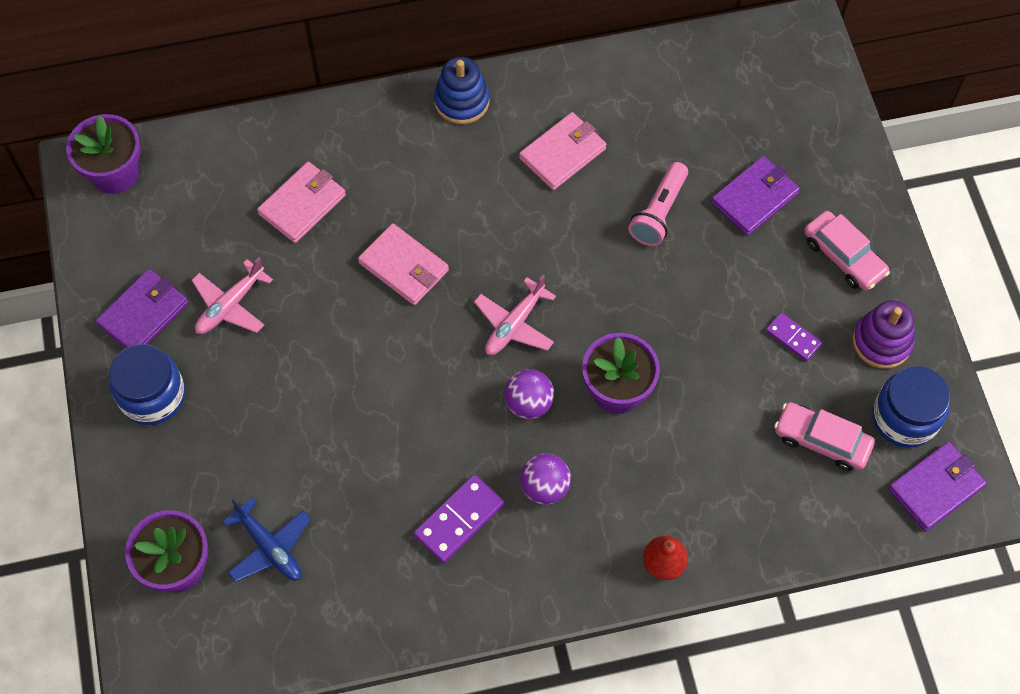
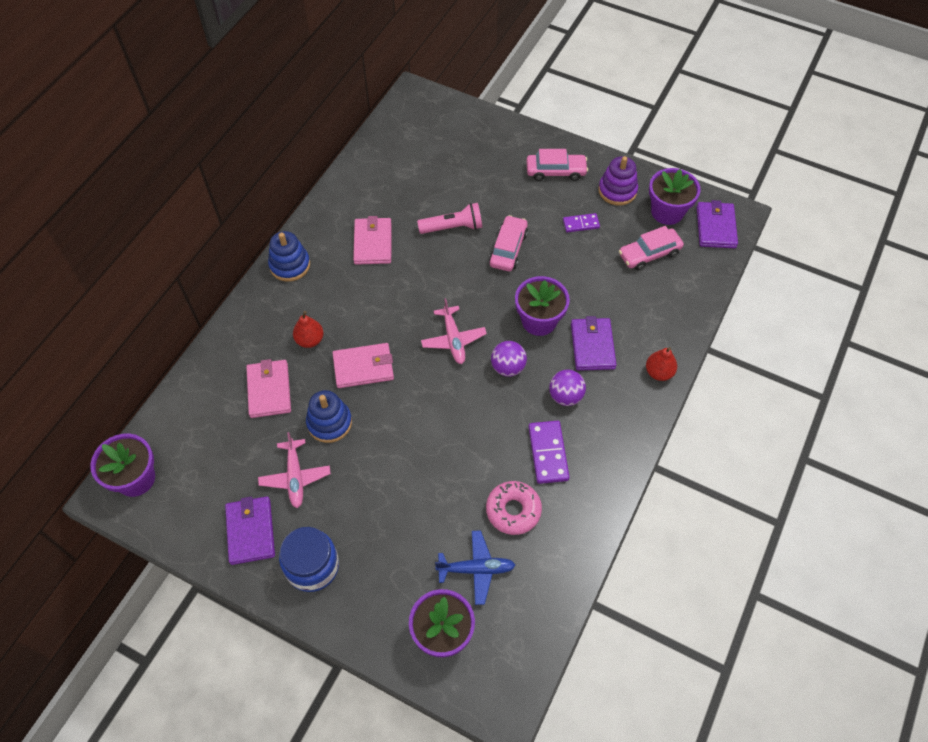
camera: 50 degrees left, 5 degrees down
pink flashlight [628,162,688,246] -> pink flashlight turned 75 degrees counterclockwise [417,203,482,234]
purple wallet [711,156,800,236] -> purple wallet moved to [571,316,617,371]
blue jar [873,366,950,448] -> purple flower pot [649,168,700,225]
none -> red pear [293,311,323,348]
none -> blue stacking toy [306,390,352,443]
none -> pink donut [486,481,542,535]
none -> pink car [489,215,528,271]

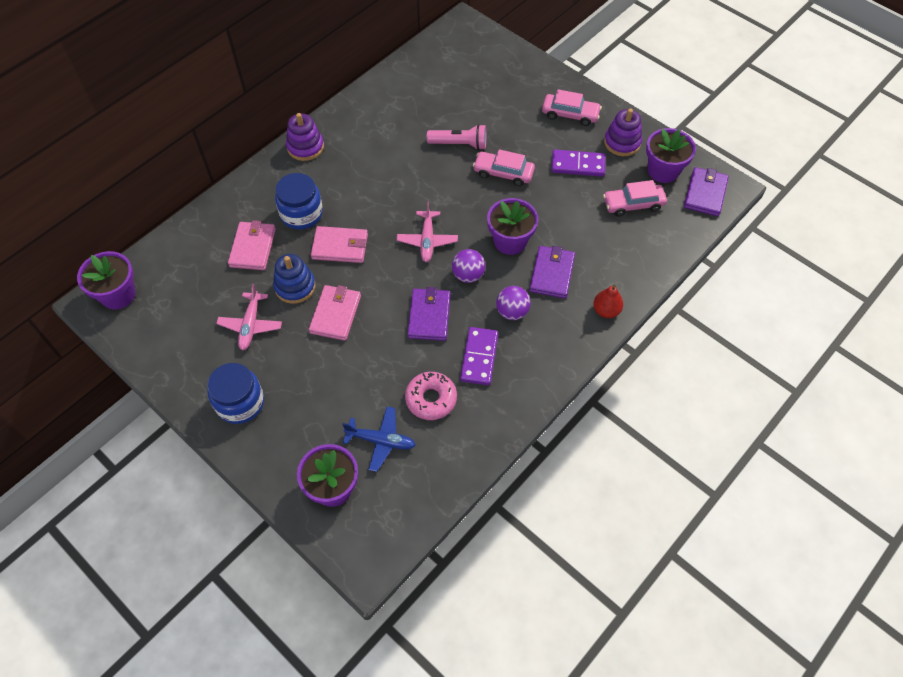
camera: 15 degrees right, 0 degrees up
purple wallet [225,496,275,565] -> purple wallet moved to [408,287,451,341]
blue stacking toy [268,231,310,282] -> purple stacking toy [286,113,324,161]
red pear [293,311,323,348] -> blue jar [275,173,323,229]
pink wallet [353,216,391,265] -> pink wallet moved to [309,285,361,341]
pink car [489,215,528,271] -> pink car turned 105 degrees counterclockwise [473,149,535,186]
purple domino [563,213,600,233] -> purple domino [551,150,605,177], size x1.61

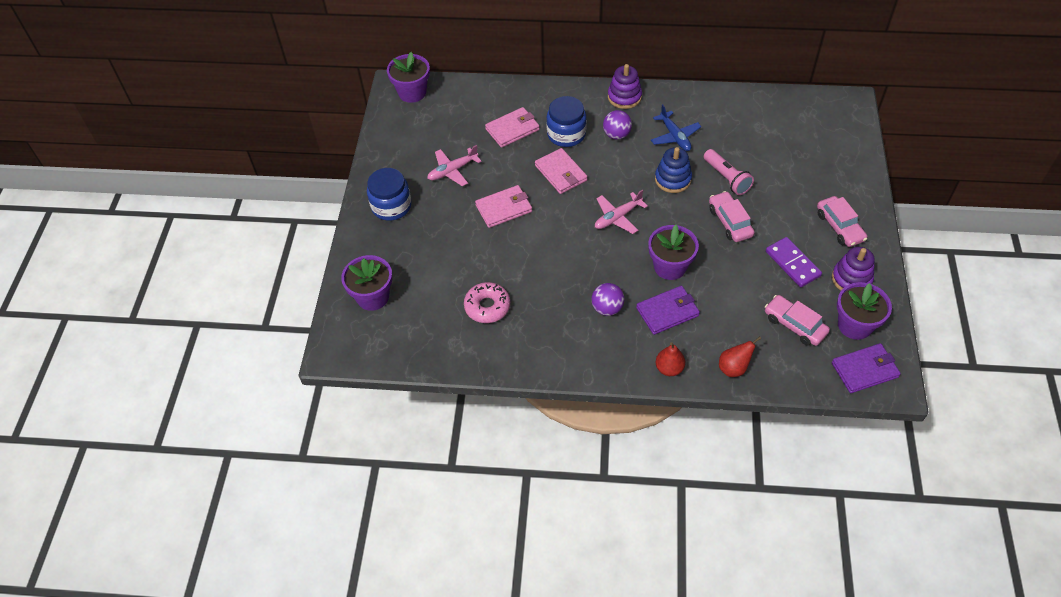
camera: 55 degrees right, 5 degrees down
blue stacking toy [273,254,316,304] -> blue stacking toy moved to [655,147,692,193]
blue plane [342,407,416,472] -> blue plane moved to [651,104,702,151]
purple wallet [408,287,451,341] -> none
purple ball [452,249,485,283] -> purple ball moved to [603,110,632,140]
purple domino [460,327,498,385] -> none
none -> red pear [719,336,761,377]

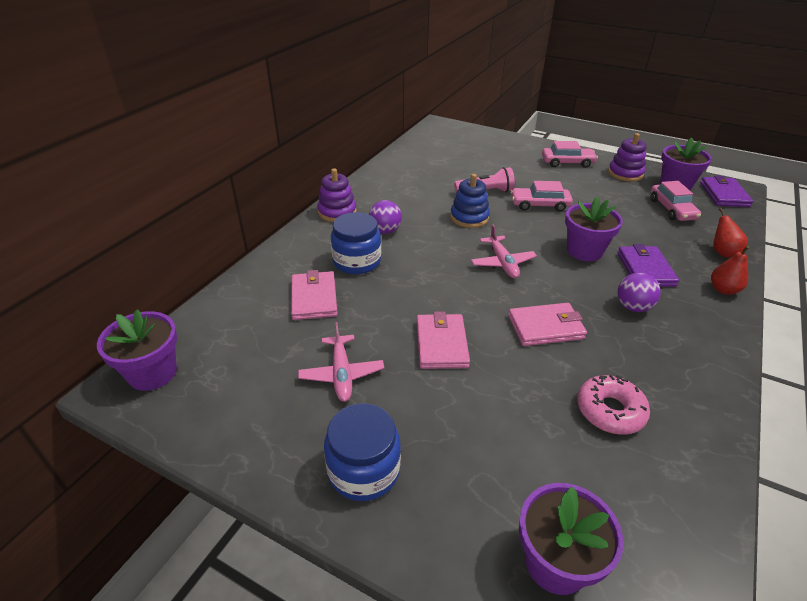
camera: 70 degrees left, 15 degrees down
pink wallet [535,148,588,194] -> pink wallet moved to [508,303,587,346]
blue plane [651,104,702,151] -> none
pink car [765,295,830,346] -> pink car turned 75 degrees counterclockwise [651,181,701,221]
purple domino [766,237,822,287] -> none

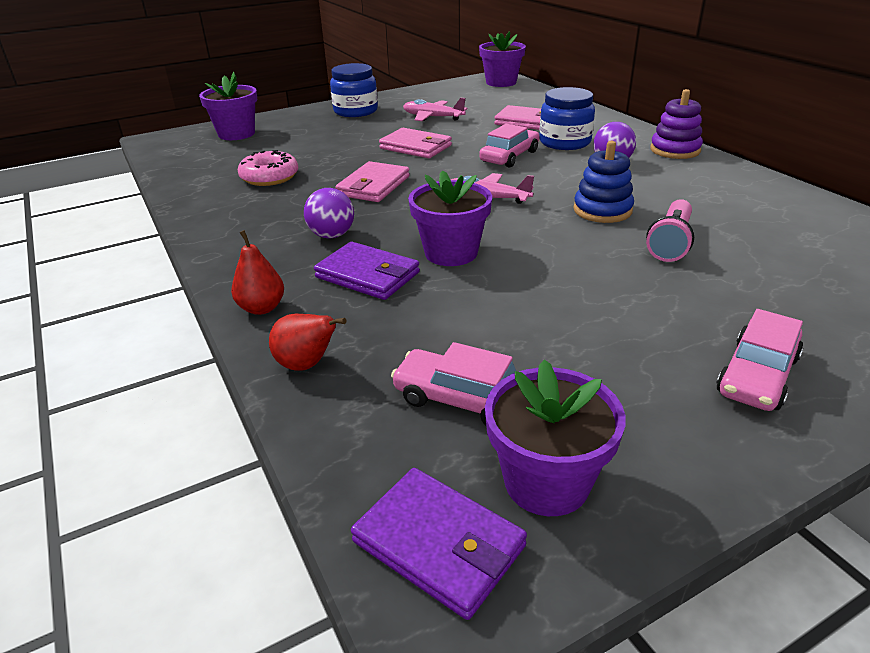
camera: 125 degrees right, 5 degrees down
pink car [511,181,573,212] -> pink car moved to [479,124,539,167]
purple stacking toy [608,133,647,181] -> none

